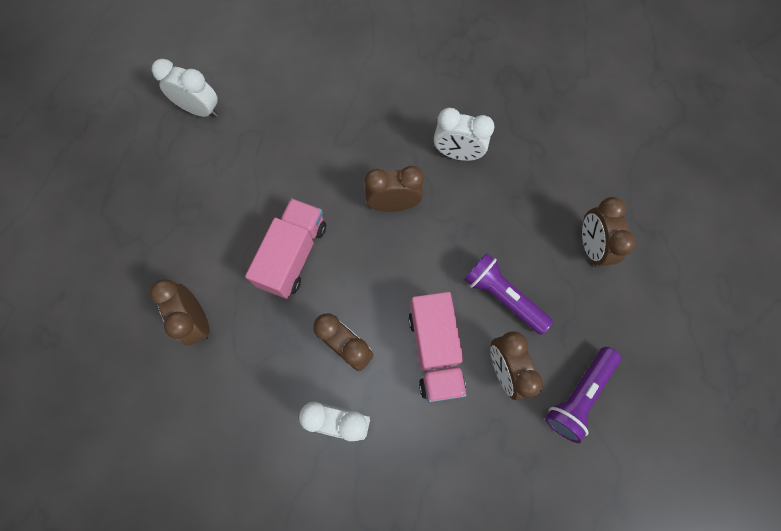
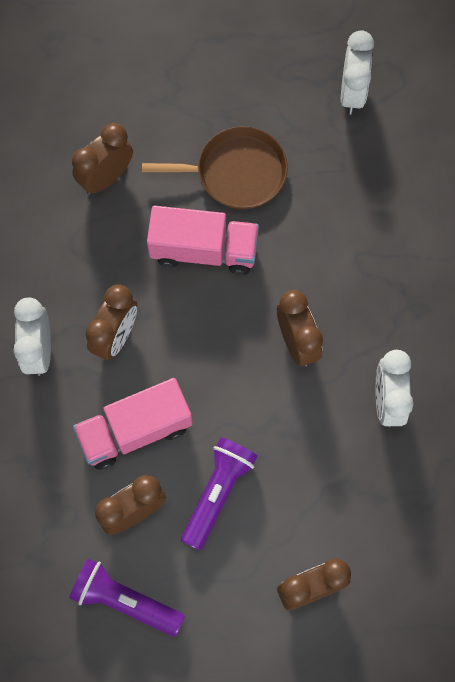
camera: 75 degrees right, 0 degrees up
none -> brown pan [142,126,288,209]

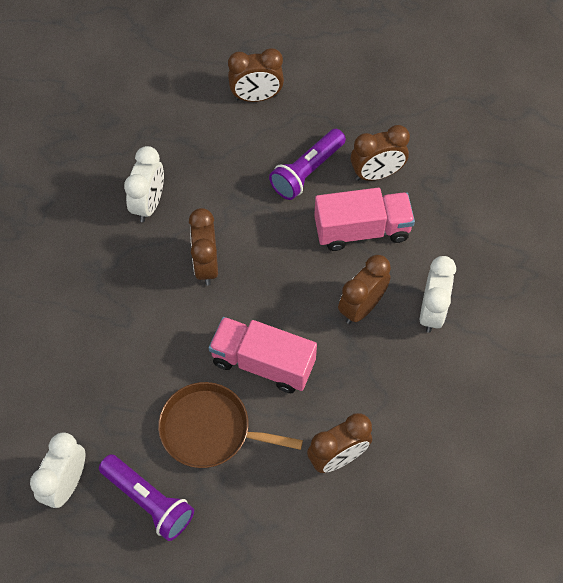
camera: 165 degrees left, 10 degrees down
purple flashlight [69,558,185,636] -> purple flashlight moved to [99,454,194,541]

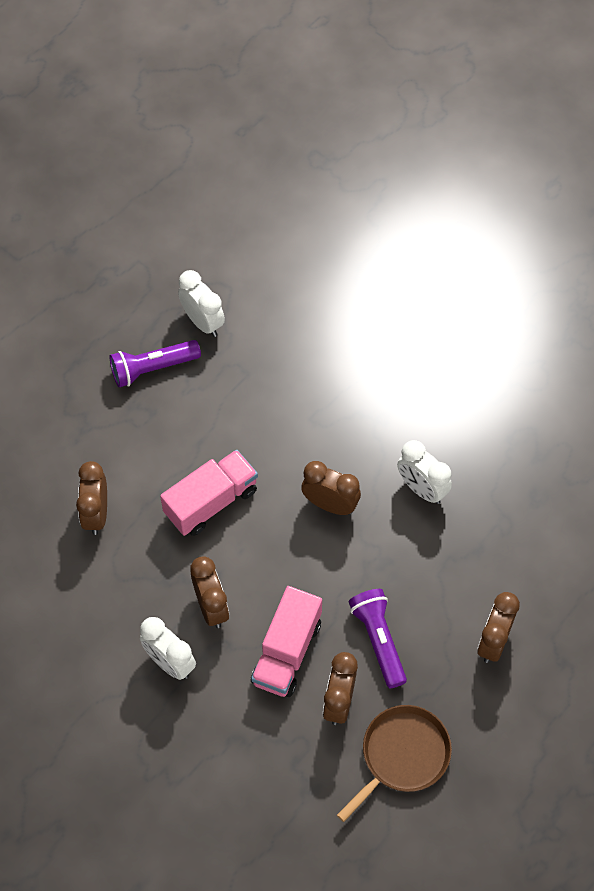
camera: 120 degrees right, 0 degrees up
brown pan [158,382,303,468] -> brown pan moved to [337,705,452,822]

